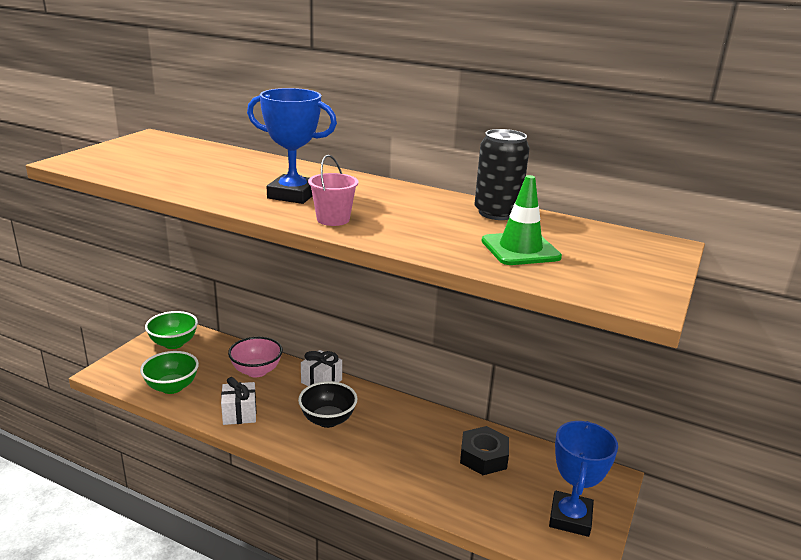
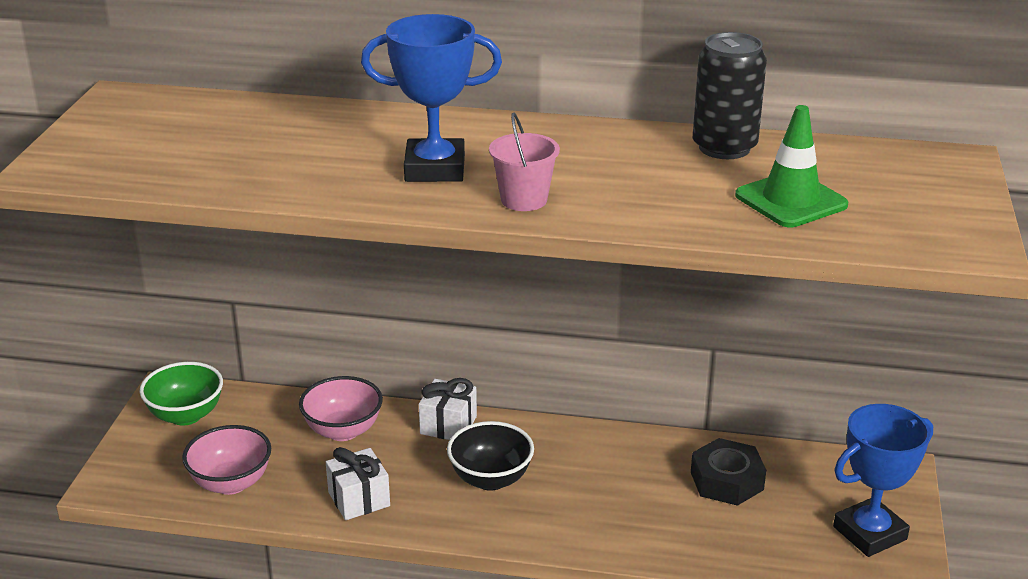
camera: 15 degrees left, 5 degrees up
green bowl [140,351,199,394] -> pink bowl [182,425,271,495]
blue trophy [549,421,618,537] -> blue trophy turned 60 degrees clockwise [833,404,933,557]

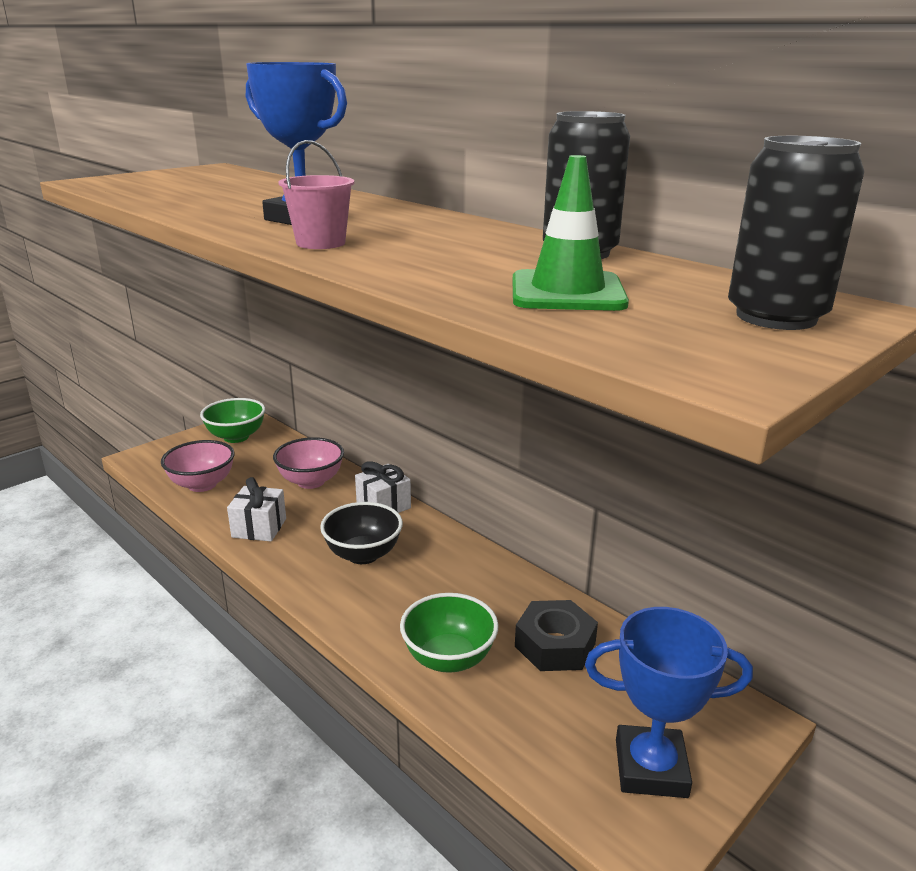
camera: 35 degrees right, 5 degrees down
none -> green bowl [400,593,499,673]
none -> black can [728,136,864,330]

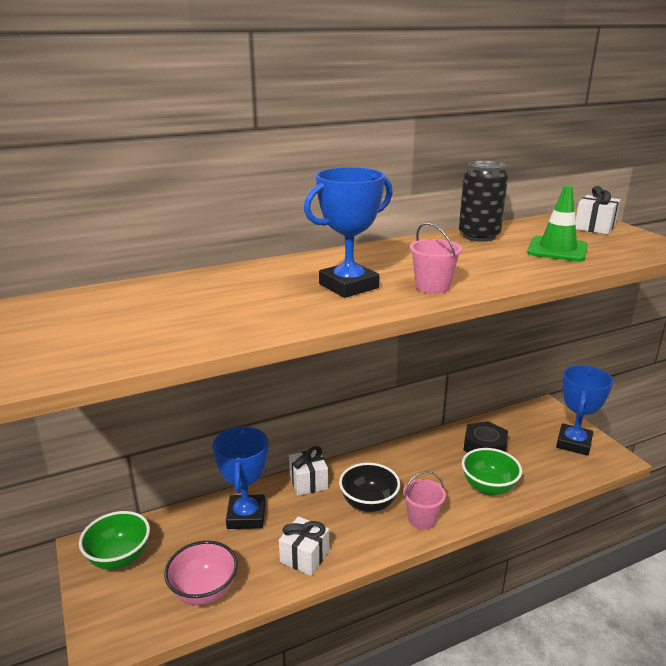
camera: 70 degrees left, 0 degrees up
pink bowl [273,437,344,489] -> blue trophy [213,426,268,529]
black can [728,136,864,330] -> white gift [576,186,621,234]
none -> pink bucket [403,471,446,530]

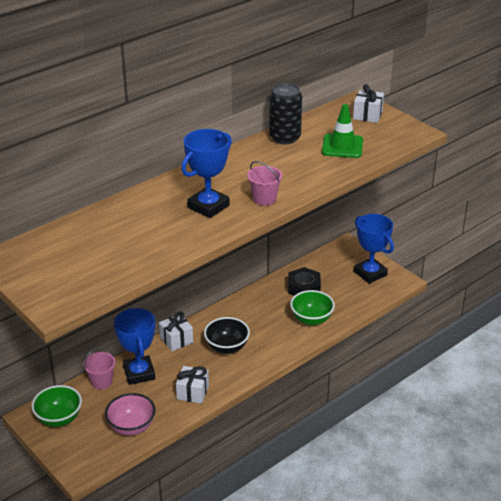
camera: 15 degrees left, 10 degrees up
pink bucket [403,471,446,530] -> pink bucket moved to [83,347,116,389]
blue trophy [556,365,613,456] -> blue trophy turned 45 degrees counterclockwise [354,214,394,284]

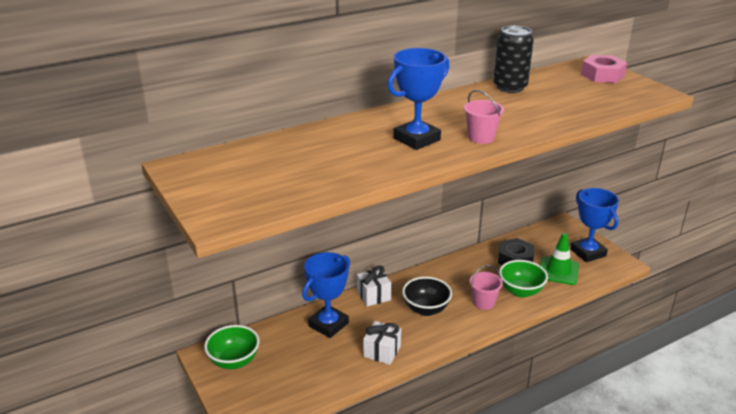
camera: 10 degrees right, 5 degrees down
pink bucket [83,347,116,389] -> pink bucket moved to [470,265,503,310]
pink bowl [105,393,156,436] -> none
blue trophy [114,308,155,385] -> blue trophy turned 45 degrees clockwise [302,252,350,338]
green traffic cone [322,104,363,158] -> green traffic cone moved to [540,233,579,285]
white gift [353,84,384,123] -> pink nut [581,55,627,83]

